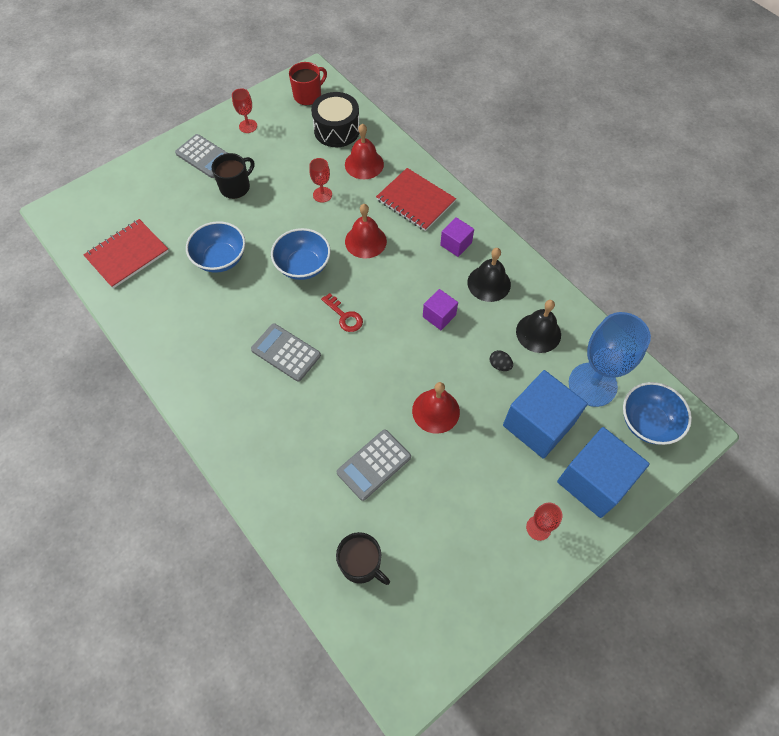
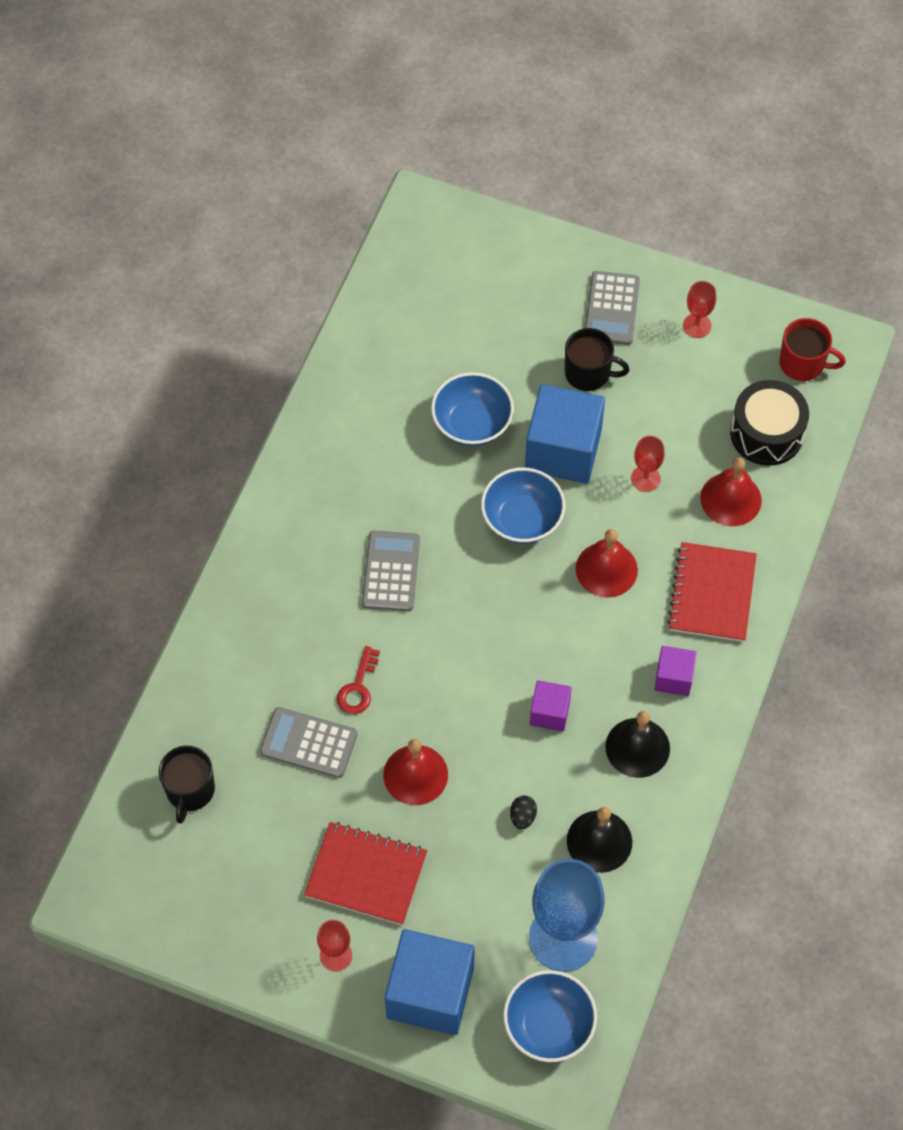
camera: 60 degrees right, 0 degrees up
red notebook [83,219,169,289] -> red notebook moved to [304,822,427,925]
red key [321,293,363,332] -> red key moved to [337,646,380,714]
blue cube [503,370,588,459] -> blue cube moved to [525,384,605,484]

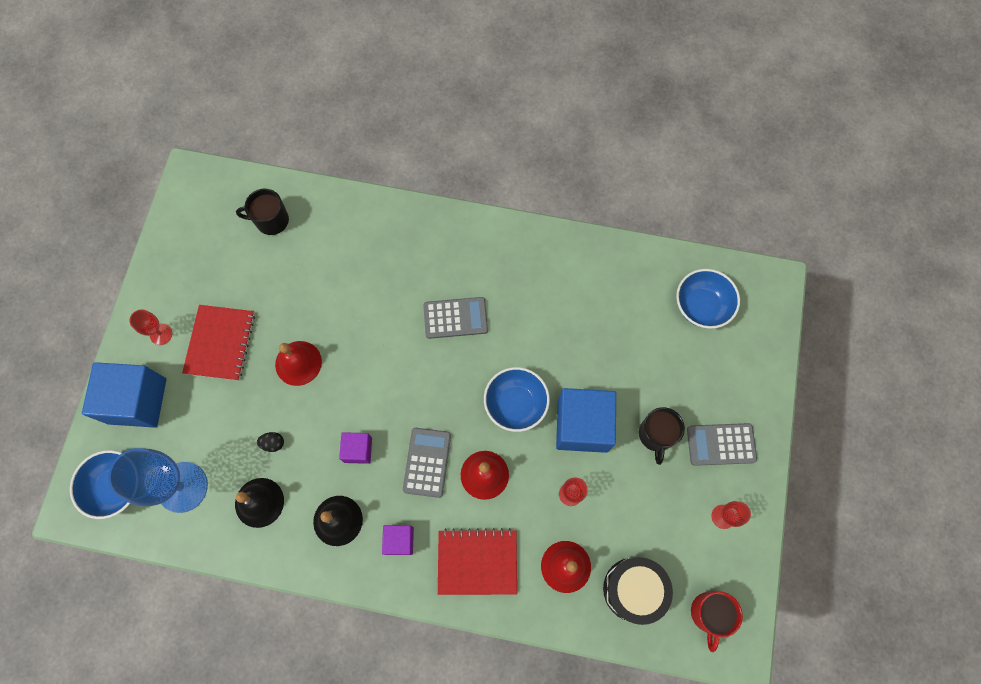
camera: 80 degrees right, 10 degrees up
grey calculator [260,707,357,778] -> grey calculator moved to [403,428,451,498]
red key [337,646,380,714] -> none
blue bowl [431,372,514,446] -> blue bowl moved to [676,269,740,329]

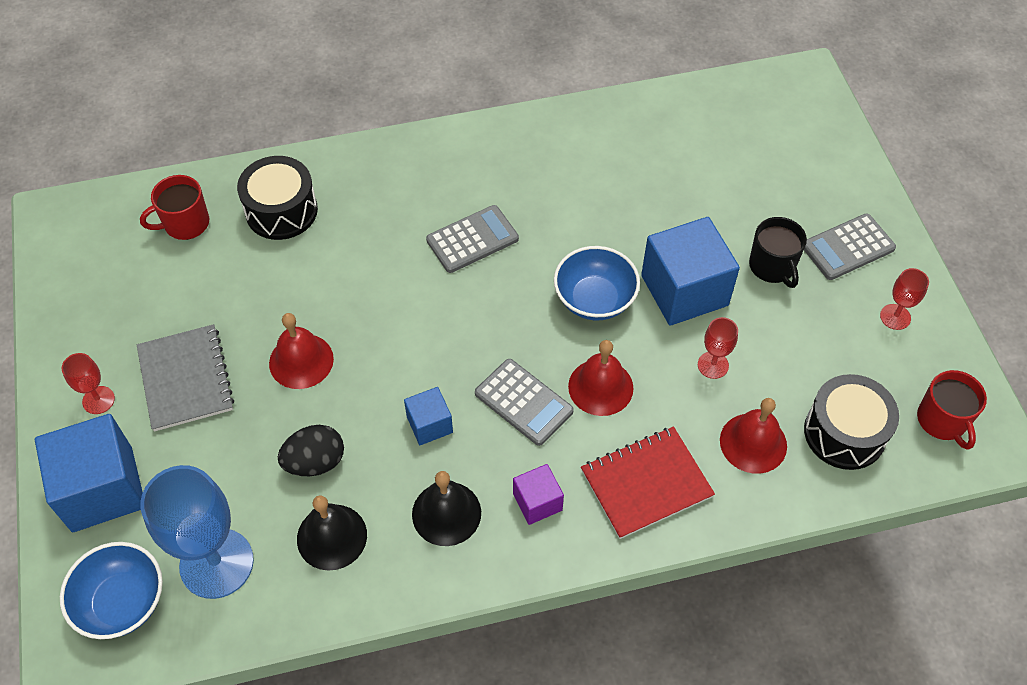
camera: 25 degrees left, 15 degrees down
red notebook [182,305,255,381] -> grey notebook [137,324,234,432]
black mug [236,189,289,235] -> red mug [140,175,209,240]
black egg [257,432,284,452] -> black egg [278,425,344,476], size x1.79
purple cube [339,432,372,464] -> blue cube [404,387,453,445]
grey calculator [403,428,451,498] -> grey calculator turned 150 degrees clockwise [475,359,574,446]
blue bowl [676,269,740,329] -> none
none -> black drum [237,156,318,240]

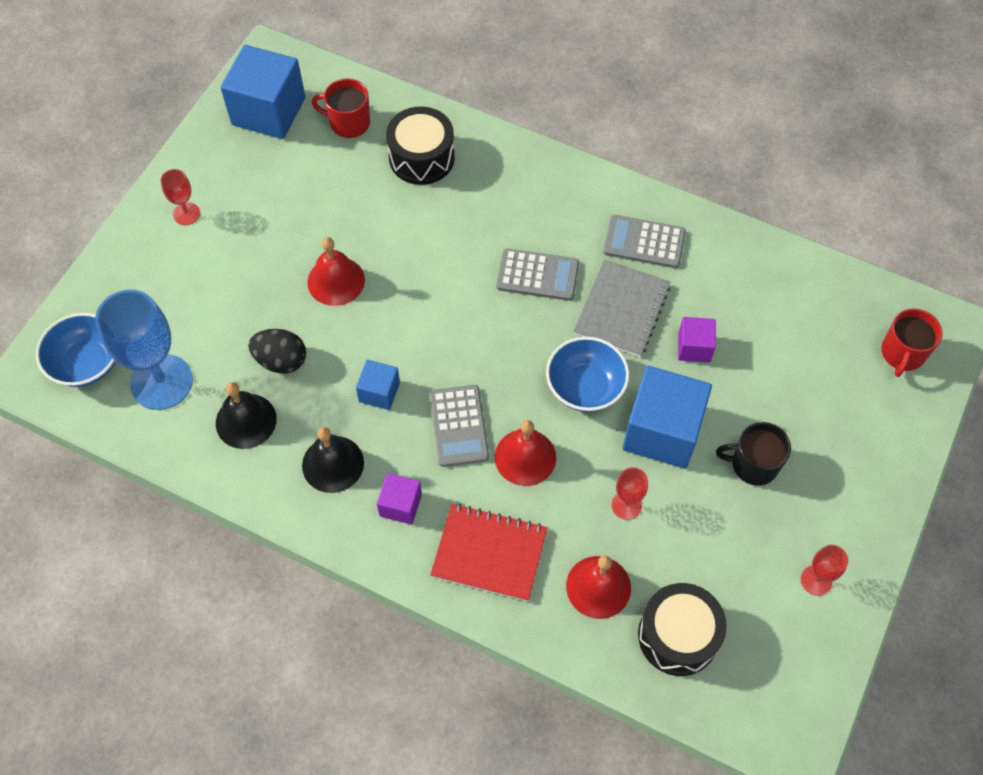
camera: 40 degrees right, 5 degrees up
blue cube [35,414,143,532] -> blue cube moved to [220,45,305,139]
grey notebook [137,324,234,432] -> grey notebook moved to [573,259,670,357]
black mug [749,217,807,288] -> black mug turned 75 degrees clockwise [716,422,791,486]
grey calculator [804,214,896,280] -> grey calculator moved to [603,215,686,268]
red mug [917,370,987,450] -> red mug moved to [881,309,943,377]
none -> purple cube [678,317,716,363]

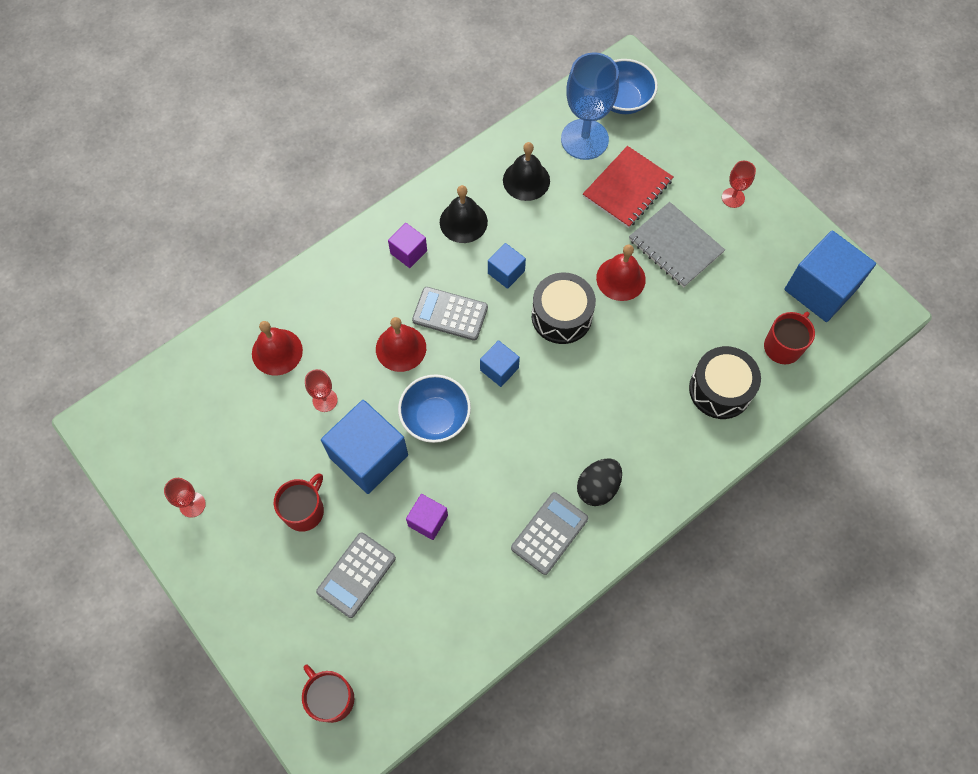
camera: 115 degrees right, 5 degrees up
black egg [248,329,306,374] -> black egg moved to [577,458,622,506]
red notebook [430,503,547,601] -> red notebook moved to [583,146,673,228]
grey calculator [496,248,579,301] -> grey calculator moved to [316,532,396,618]
grey notebook [573,259,670,357] -> grey notebook moved to [629,202,725,288]
black drum [638,583,727,676] -> black drum moved to [532,272,596,344]
black mug [716,422,791,486] -> red mug [274,473,324,532]
none -> blue cube [480,340,520,387]

